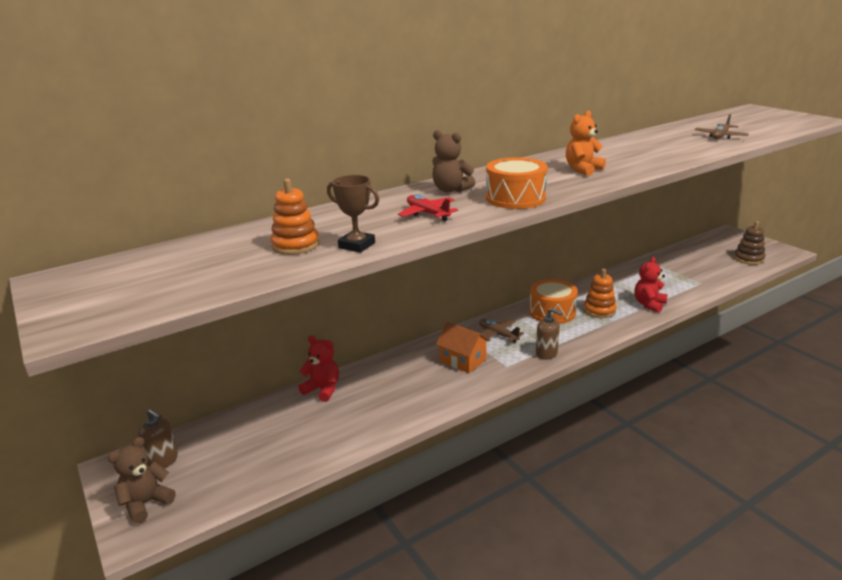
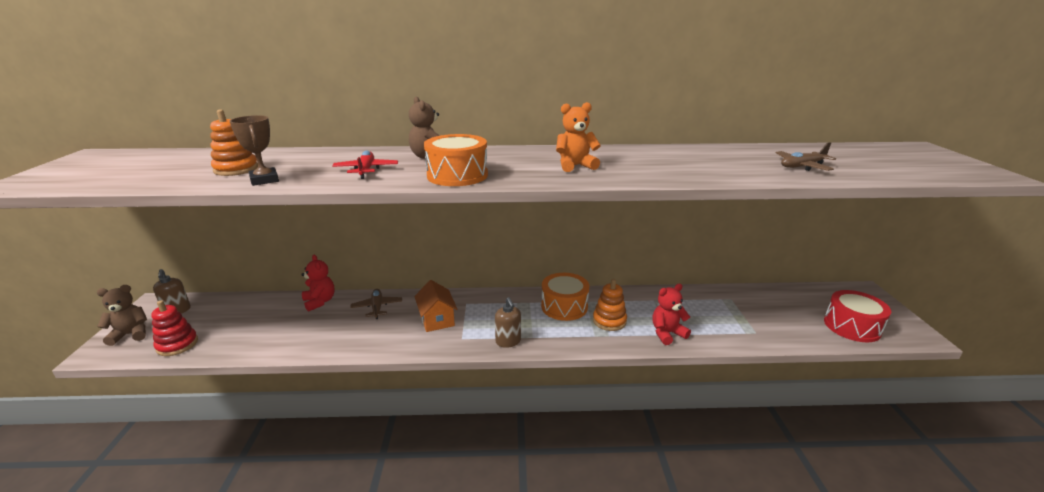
camera: 30 degrees right, 0 degrees up
brown plane [479,319,524,343] -> brown plane moved to [350,289,402,319]
brown stacking toy [734,221,765,265] -> red drum [824,290,891,342]
none -> red stacking toy [151,300,198,356]

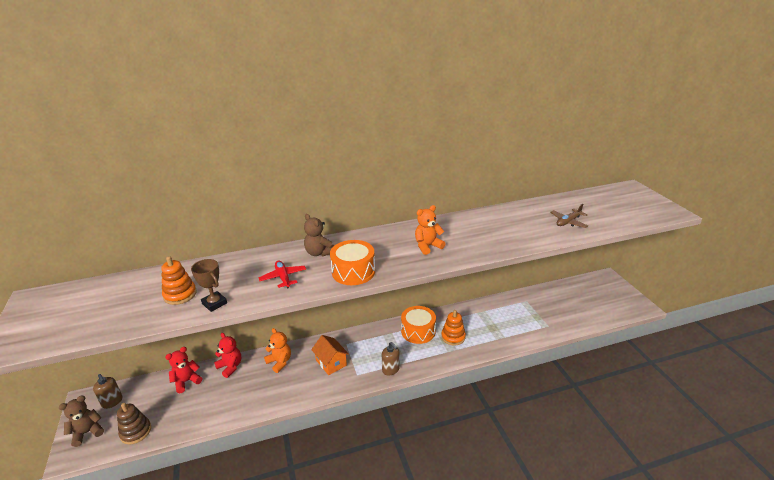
camera: 15 degrees left, 5 degrees up
red stacking toy [151,300,198,356] -> brown stacking toy [117,403,151,444]
brown plane [350,289,402,319] -> orange teddy bear [264,328,291,373]
red teddy bear [652,284,691,345] -> red teddy bear moved to [165,347,202,393]
red drum [824,290,891,342] -> none

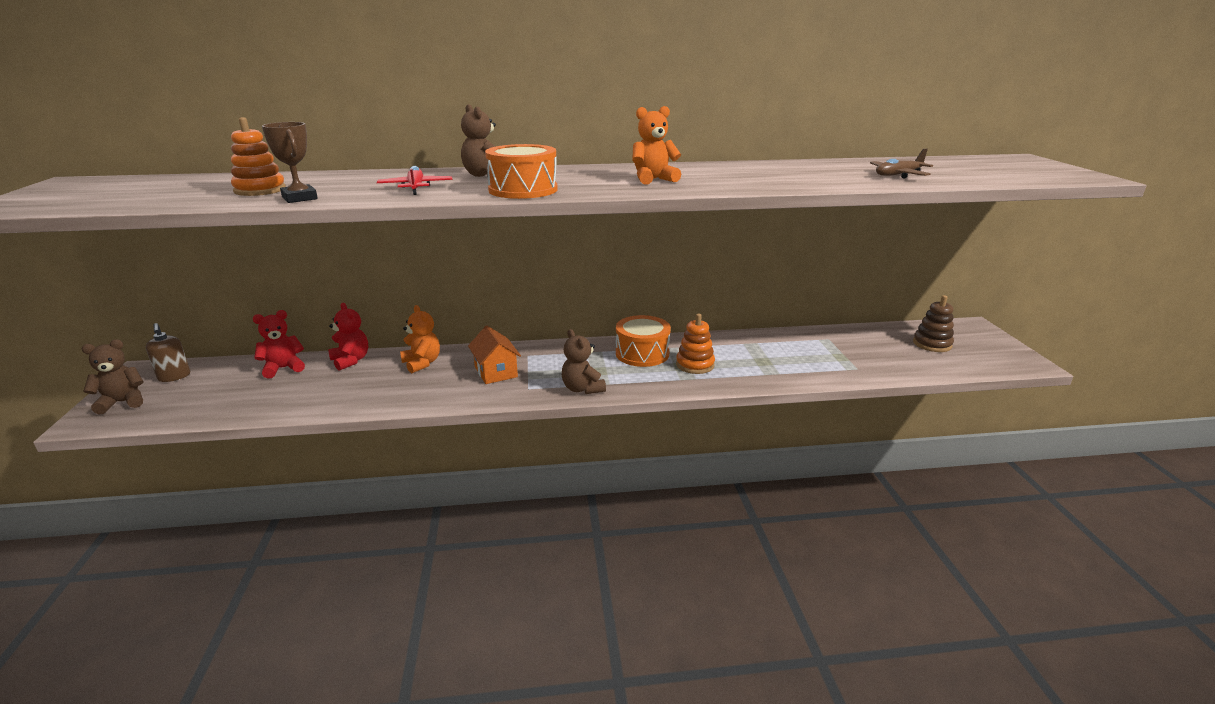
camera: 10 degrees right, 5 degrees down
brown stacking toy [117,403,151,444] -> brown stacking toy moved to [913,295,954,352]
brown soap dispenser [382,342,400,376] -> brown teddy bear [562,329,606,394]

